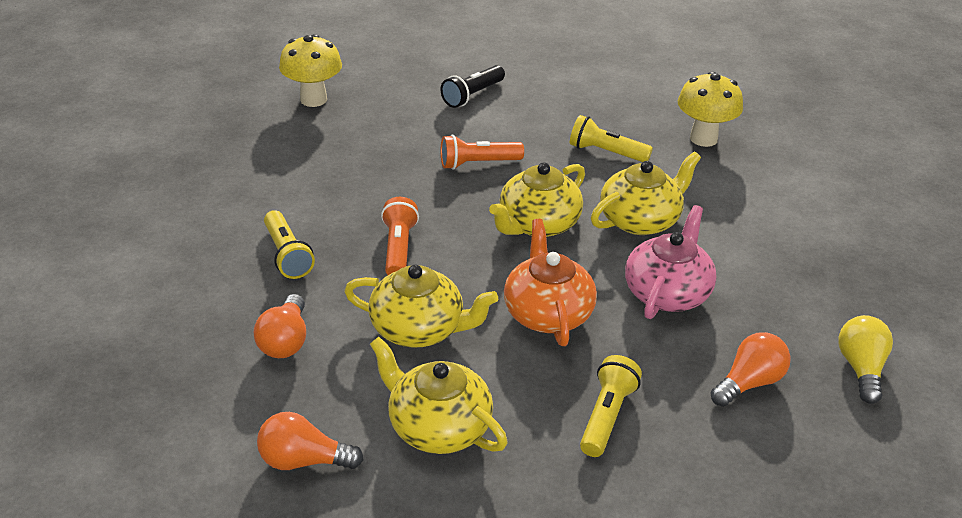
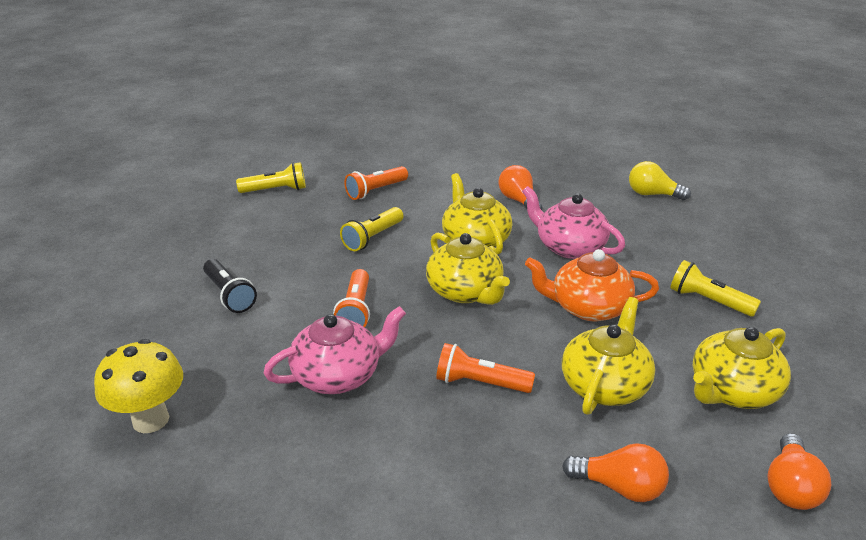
camera: 75 degrees left, 5 degrees down
yellow flashlight [264,210,315,279] -> yellow flashlight moved to [236,162,306,193]
yellow mushroom [678,72,743,147] -> orange flashlight [344,166,408,200]
orange light bulb [711,332,791,407] -> orange light bulb moved to [498,165,543,210]
none -> pink teapot [264,306,406,394]

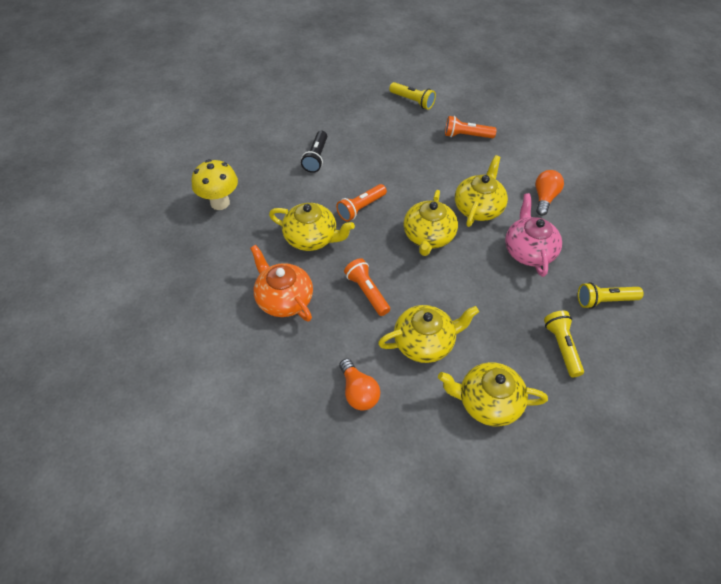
camera: 45 degrees right, 20 degrees up
pink teapot [264,306,406,394] -> yellow teapot [269,203,355,251]
yellow flashlight [340,207,404,251] -> yellow flashlight moved to [578,282,644,309]
orange teapot [525,249,659,321] -> orange teapot moved to [250,245,313,322]
yellow light bulb [629,161,691,200] -> none
orange light bulb [767,433,832,510] -> none

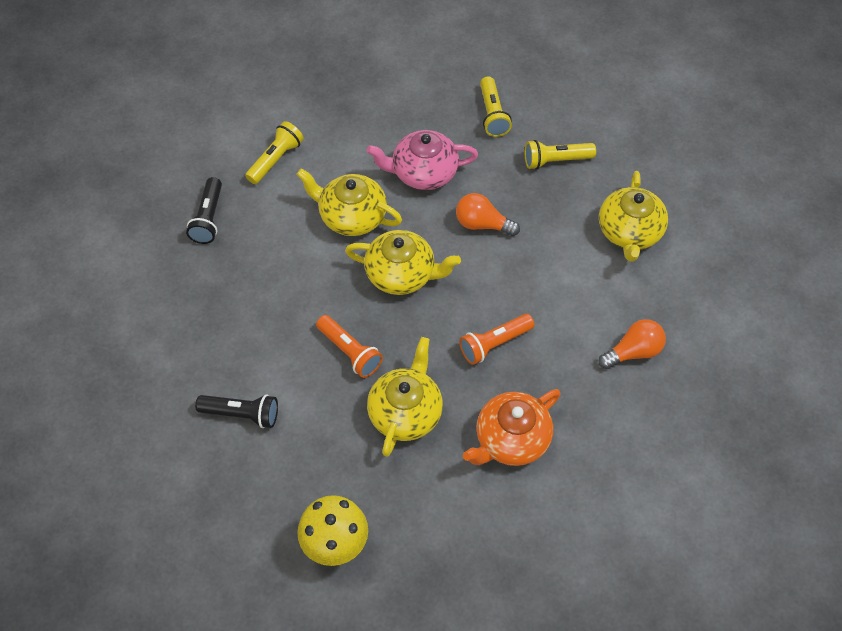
camera: 90 degrees left, 5 degrees up
yellow teapot [378,305,479,363] -> none
yellow flashlight [389,82,436,110] -> yellow flashlight moved to [245,121,304,184]
orange flashlight [445,116,497,138] -> black flashlight [186,177,222,244]
orange light bulb [536,170,564,216] -> orange light bulb moved to [456,193,520,236]

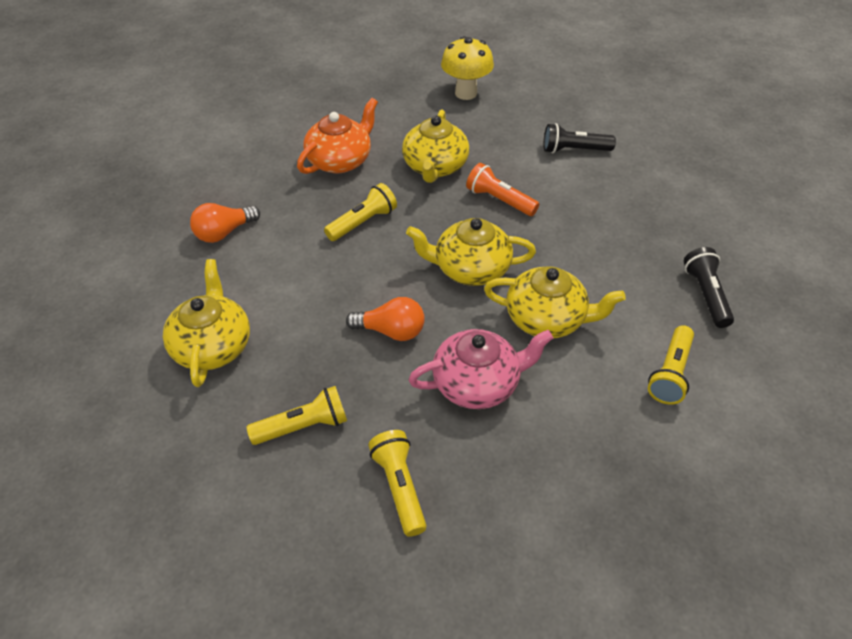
camera: 170 degrees right, 10 degrees down
orange flashlight [459,314,534,365] -> yellow flashlight [324,183,397,241]

